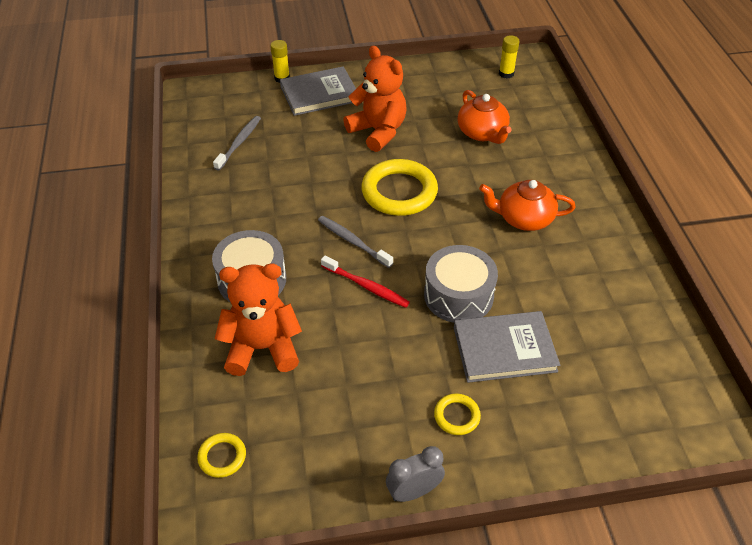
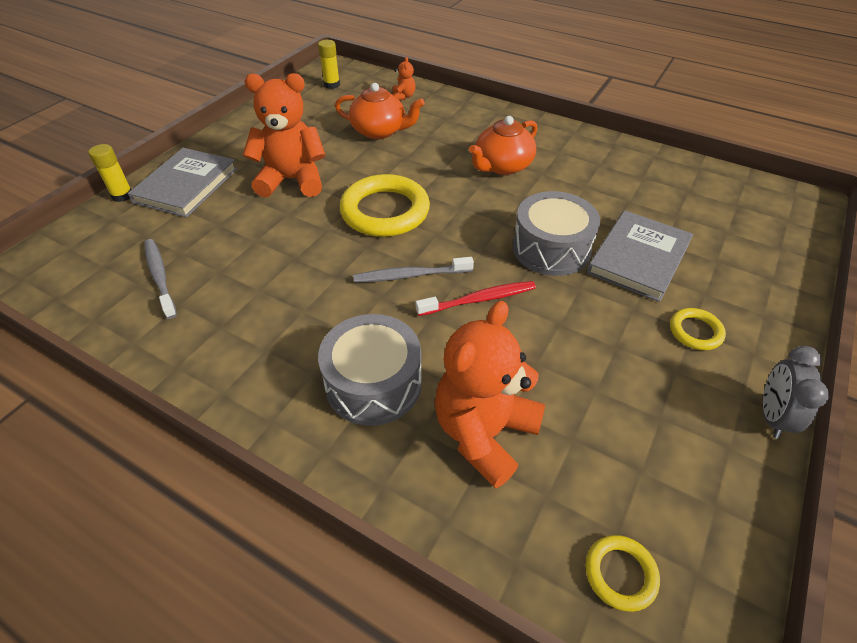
camera: 50 degrees left, 0 degrees up
none -> orange teddy bear [392,57,416,100]

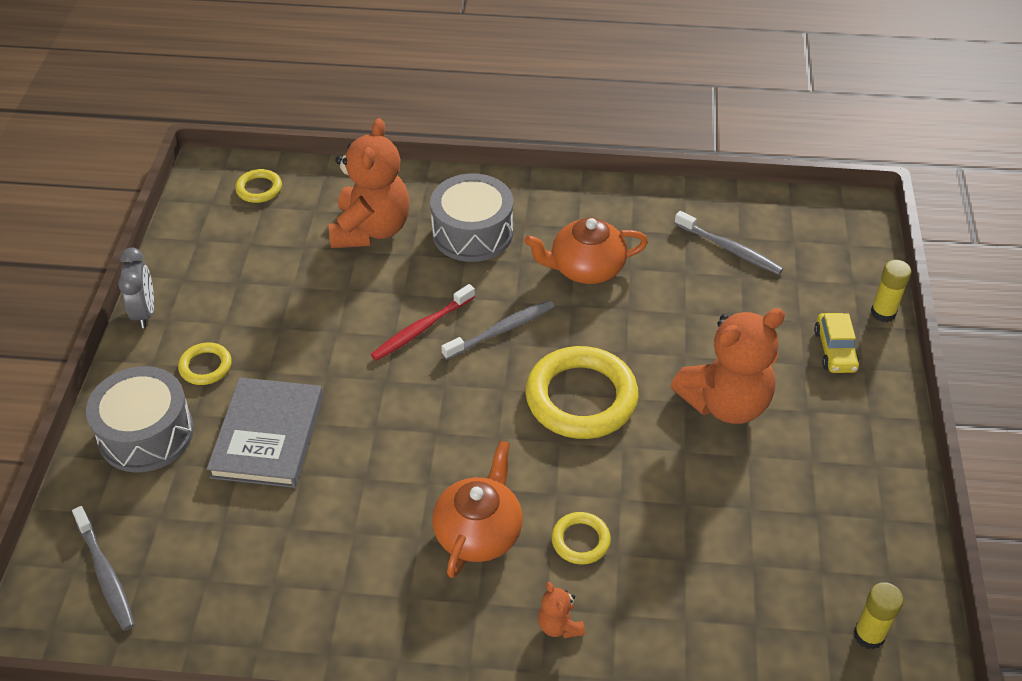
camera: 155 degrees right, 0 degrees up
grey book [128,148,237,218] -> yellow car [814,313,860,373]
orange teapot [335,83,425,139] -> orange teapot moved to [524,218,648,284]
orange teddy bear [392,57,416,100] -> orange teddy bear moved to [538,582,585,638]
grey drum [512,191,600,276] -> grey drum moved to [86,366,194,473]
none -> grey toothbrush [72,506,135,631]
none -> yellow ring [551,512,611,564]

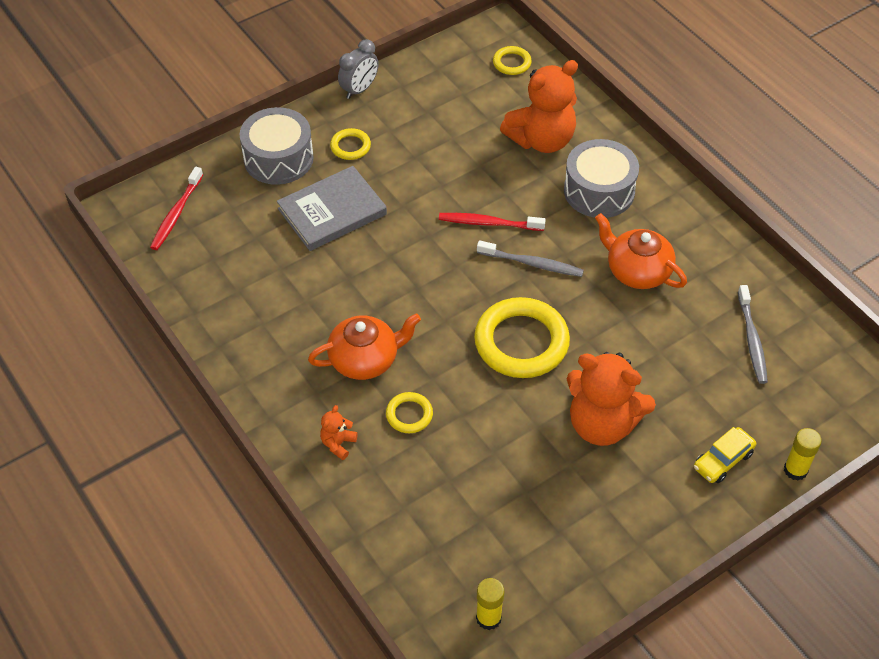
camera: 50 degrees right, 5 degrees up
grey toothbrush [72,506,135,631] -> red toothbrush [150,167,203,250]

